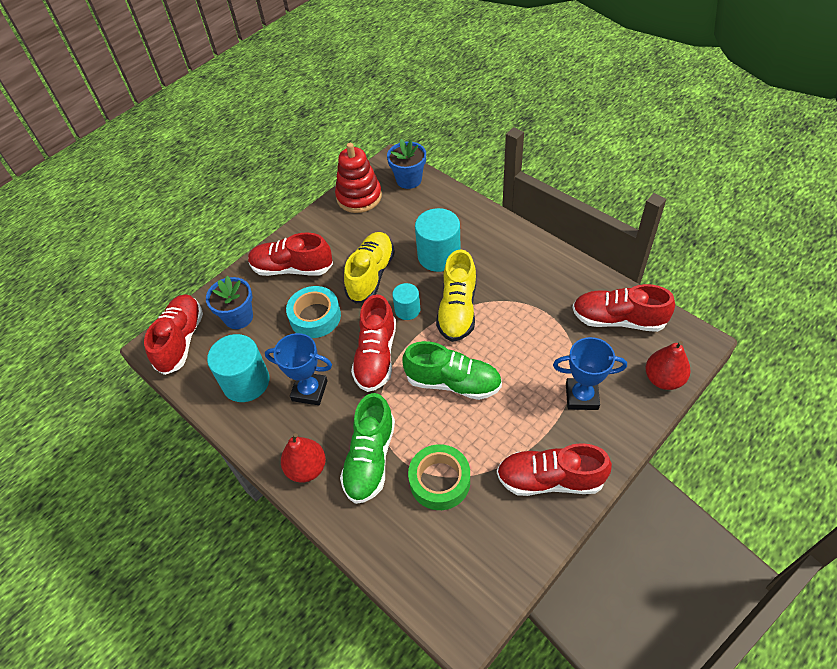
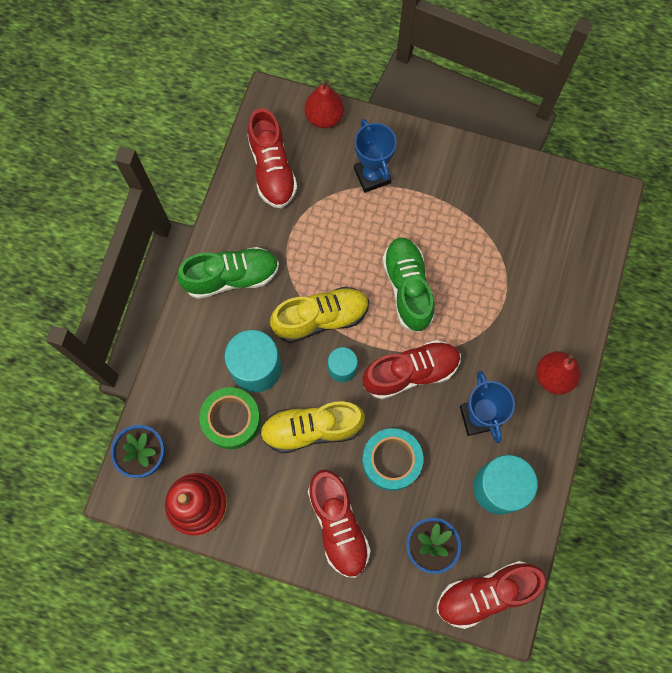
camera: 120 degrees left, 20 degrees up
green shoe [340,393,395,504] -> green shoe moved to [177,247,279,299]
green tape [408,444,470,510] -> green tape moved to [199,387,261,449]
red shoe [497,443,612,496] -> none

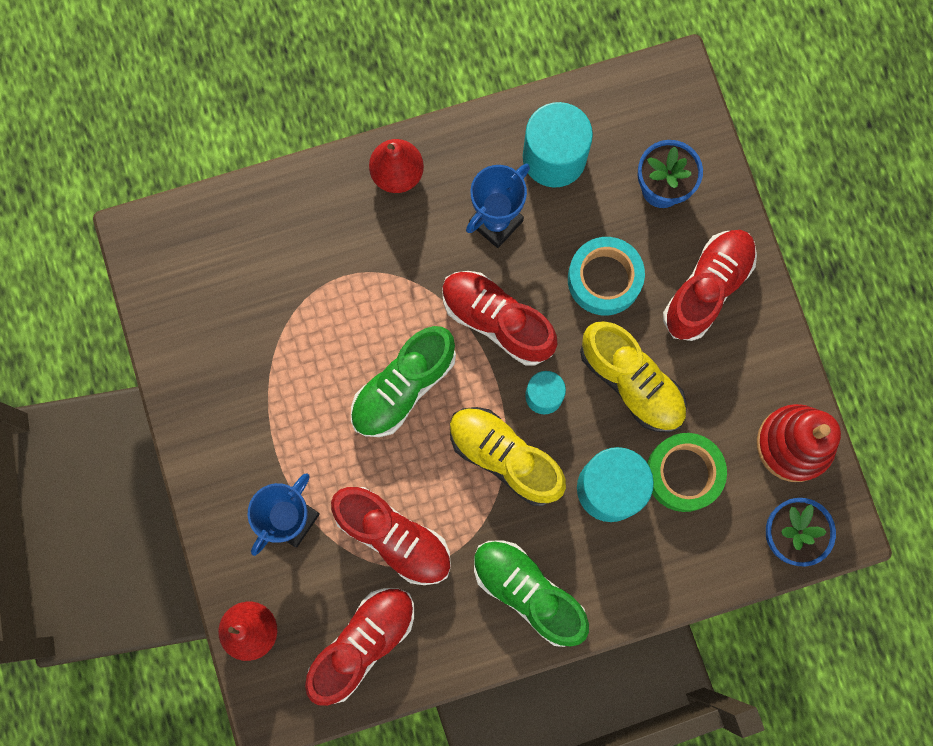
camera: 125 degrees left, 5 degrees up
red shoe [437,561,546,629] -> red shoe moved to [331,487,451,585]

